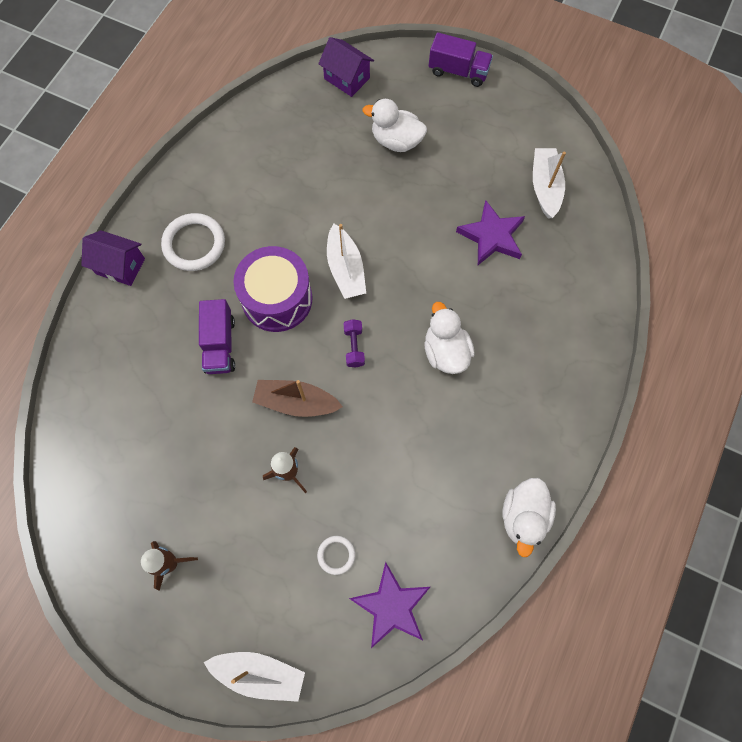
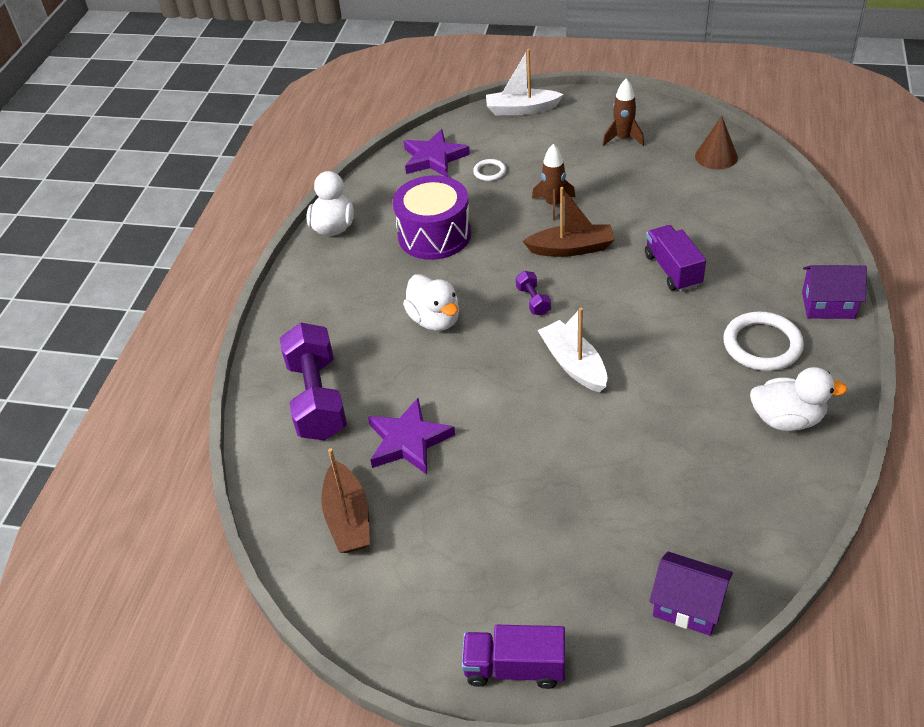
camera: 170 degrees right, 25 degrees down
purple drum [233,246,313,332] -> purple drum moved to [393,175,471,260]
white duck [363,99,427,152] -> white duck moved to [750,367,848,431]
white boat [533,148,566,219] -> brown boat [321,448,370,553]
none -> purple dumbbell [280,323,347,440]
none -> brown cone [695,116,738,169]

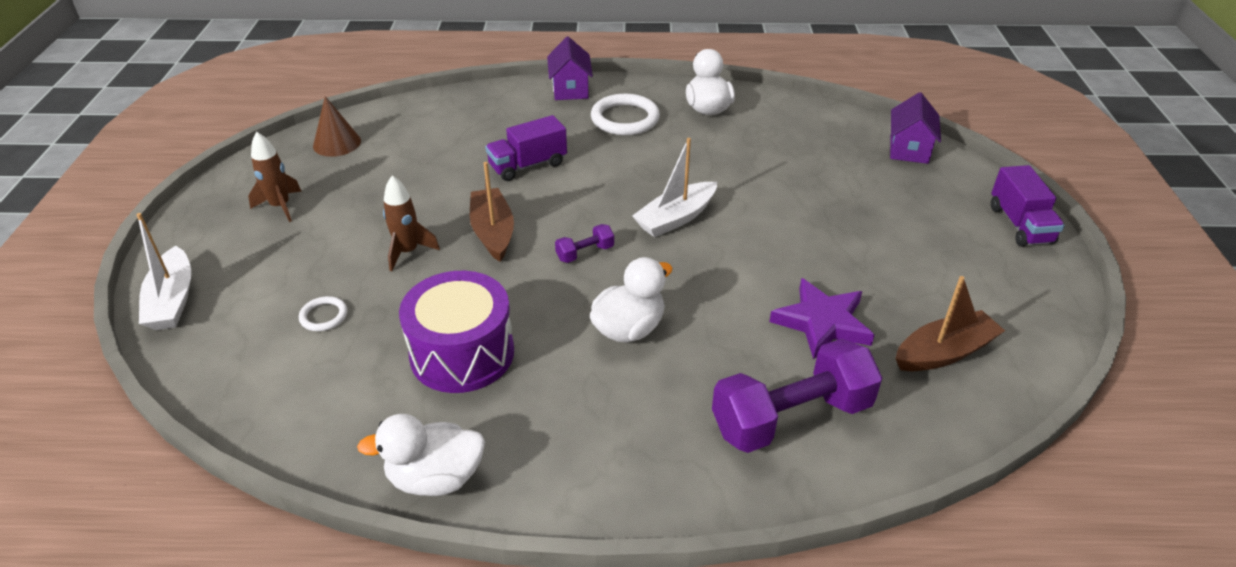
camera: 105 degrees left, 5 degrees down
purple star [404,129,470,177] -> none

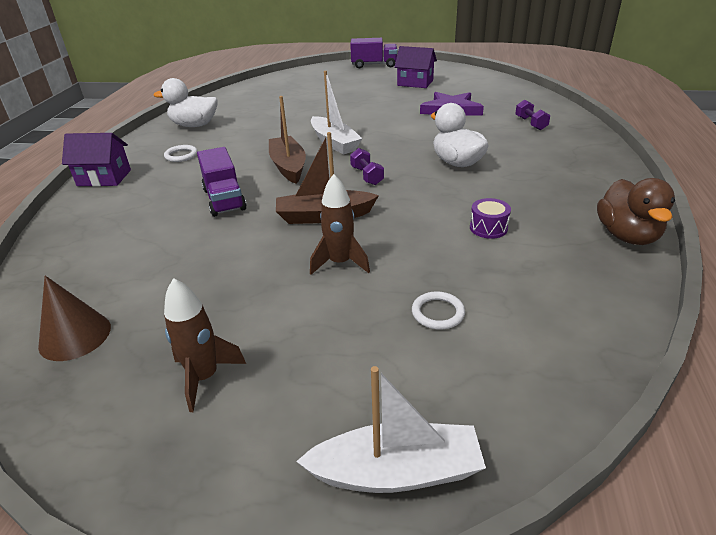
camera: 80 degrees left, 5 degrees down
white duck [357,414,485,496] -> brown duck [597,178,675,245]
purple drum [399,271,514,393] -> purple drum [470,198,511,239], size x0.41
white ring [591,94,660,135] -> white ring [164,145,198,162], size x0.52
purple dumbbell [712,339,882,453] -> purple dumbbell [515,100,550,130], size x0.44
purple house [890,92,941,164] -> purple house moved to [394,46,437,88]
brown boat [895,276,1005,371] -> brown boat moved to [269,96,306,184]

